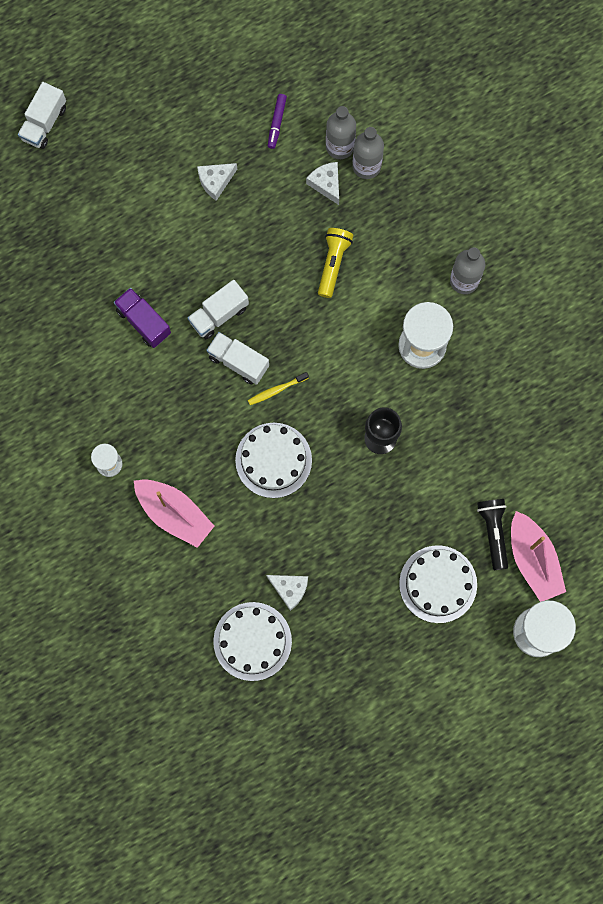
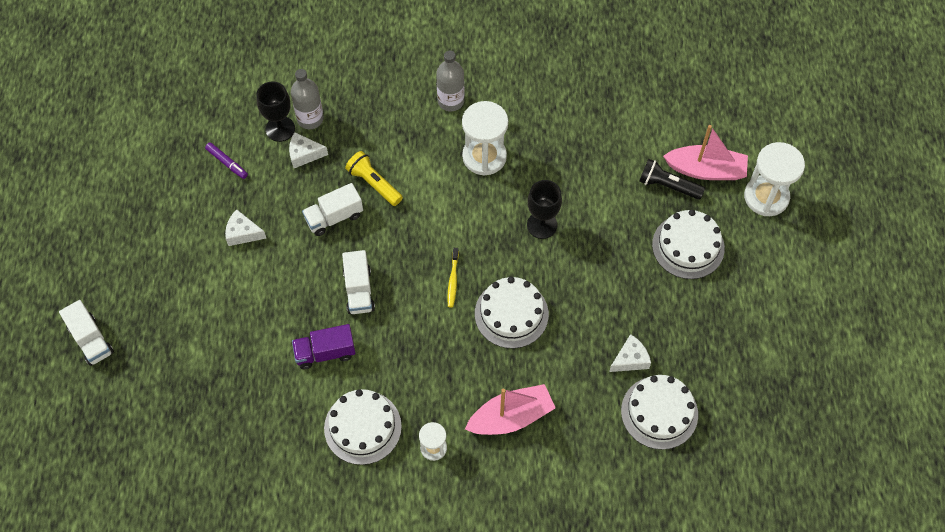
camera: 60 degrees left, 15 degrees down
white cheese [197,163,237,201] -> white cheese turned 105 degrees clockwise [225,209,266,246]
white truck [206,332,269,385] -> white truck moved to [302,183,363,236]
grey bottle [326,106,356,159] -> black goblet [256,81,295,142]
none -> white cake [324,389,402,465]

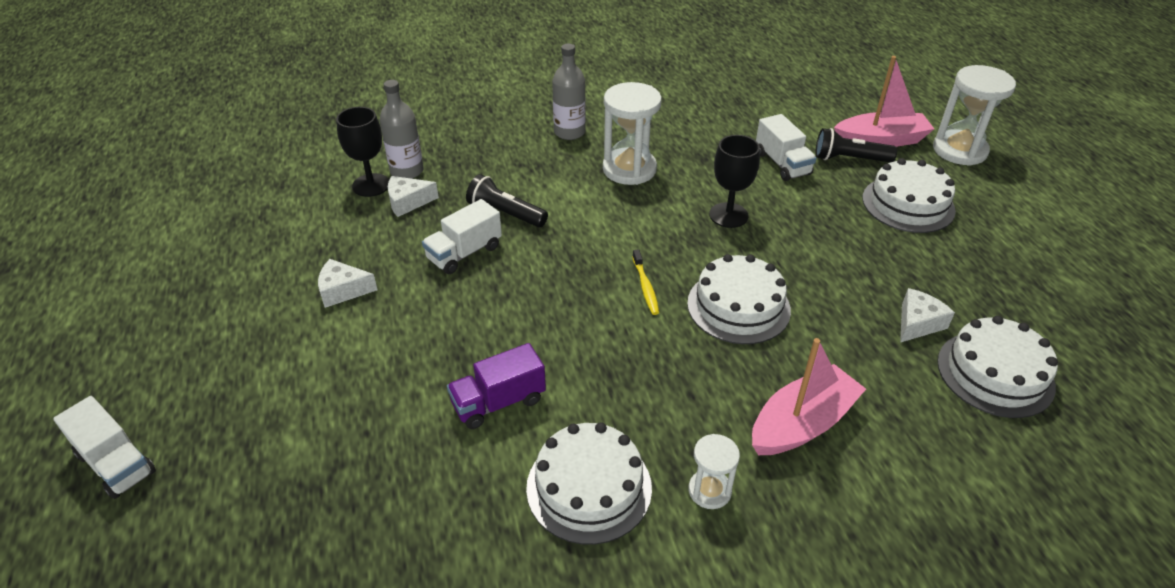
camera: 15 degrees left, 20 degrees down
purple marker [205,142,248,179] -> none
white truck [342,250,375,314] -> white truck moved to [756,114,817,181]
yellow flashlight [345,151,403,206] -> black flashlight [466,174,548,227]

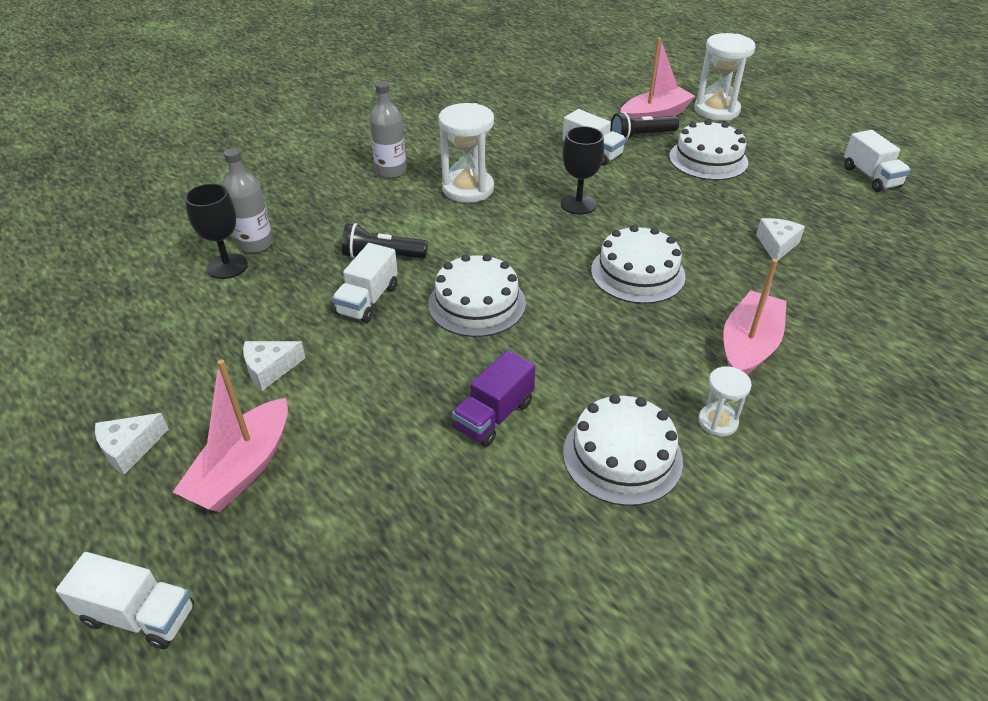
camera: 25 degrees left, 0 degrees up
white cheese [388,176,439,217] -> white cheese moved to [95,413,169,475]
yellow toothbrush [632,249,659,315] -> none
white cake [937,316,1058,418] -> white cake moved to [428,254,526,337]
none -> pink boat [173,359,288,512]
none -> white truck [844,130,911,192]

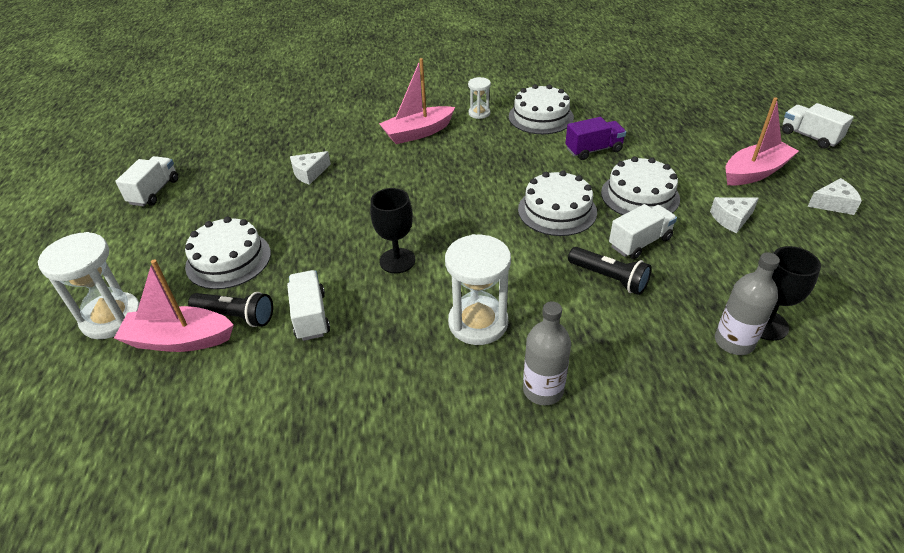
camera: 145 degrees left, 0 degrees up
white cheese [243,341,305,391] -> white cheese turned 150 degrees clockwise [710,197,759,234]
white cake [591,225,685,304] -> white cake moved to [601,156,680,215]

